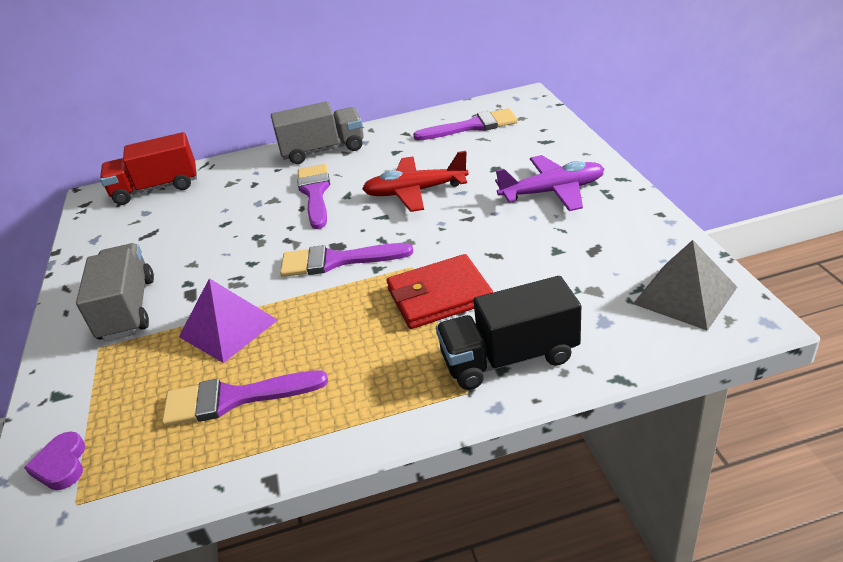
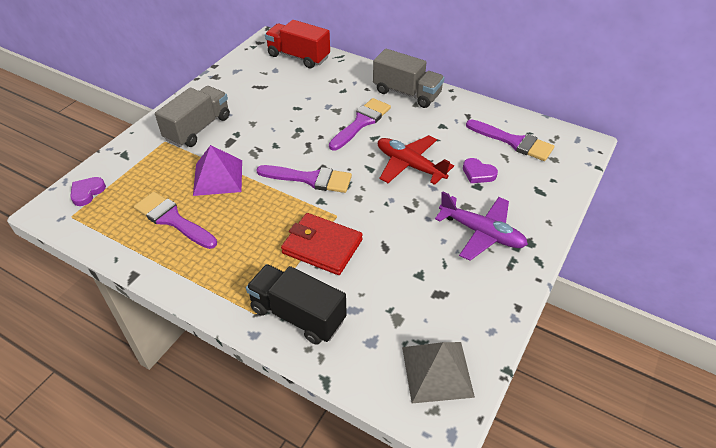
camera: 40 degrees right, 10 degrees up
purple brush [280,243,413,277] -> purple brush turned 150 degrees clockwise [256,165,352,193]
none -> purple heart [463,158,498,183]

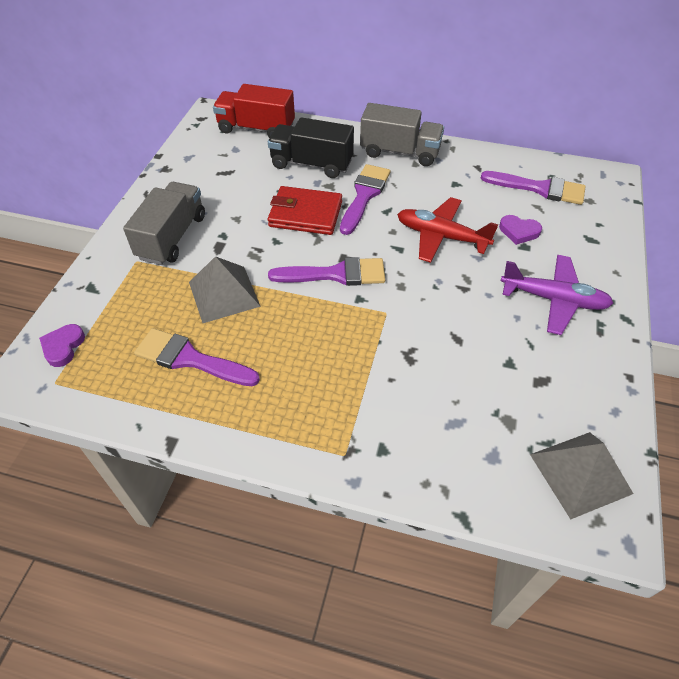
camera: 15 degrees left, 5 degrees up
purple pyramid [193,145,242,196] -> grey pyramid [189,256,261,323]
black truck [246,264,347,345] -> black truck moved to [268,117,354,178]
red wallet [281,213,363,275] -> red wallet moved to [268,186,342,235]

